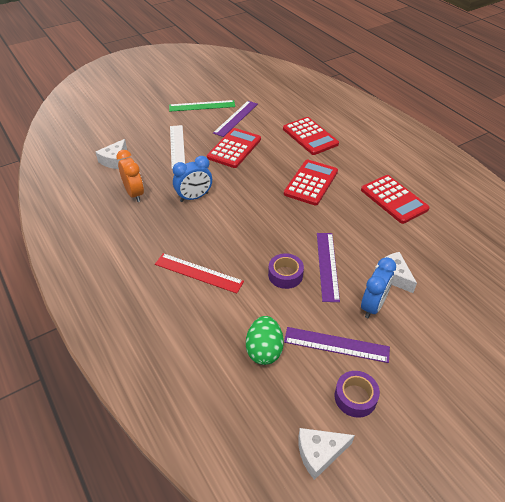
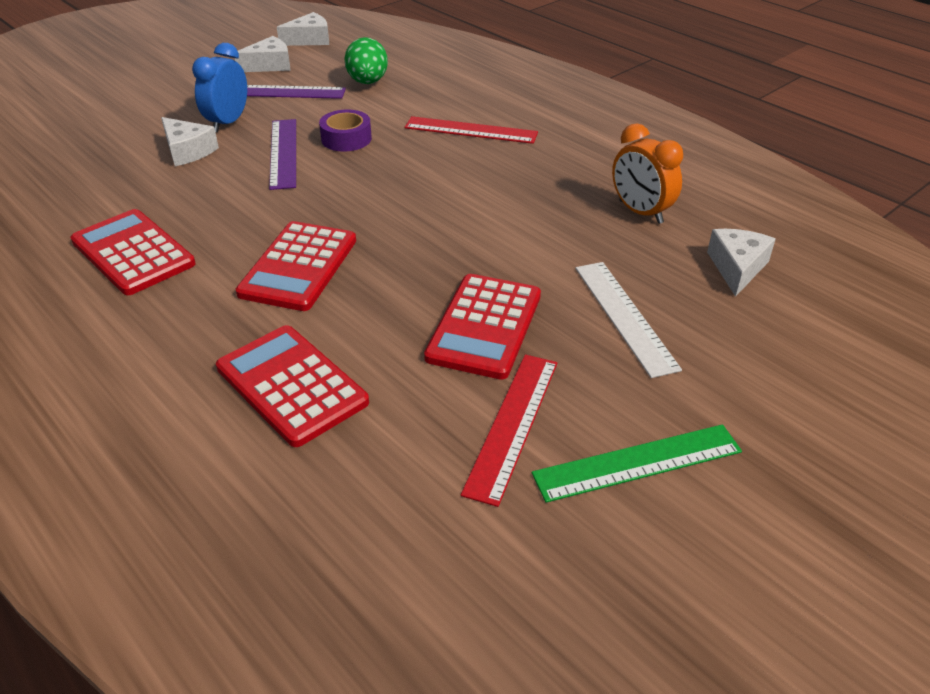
camera: 170 degrees right, 5 degrees down
blue clock [173,156,212,202] -> none
purple ruler [213,101,258,137] -> red ruler [461,354,557,507]
purple tape [335,371,380,418] -> white cheese [235,36,290,72]

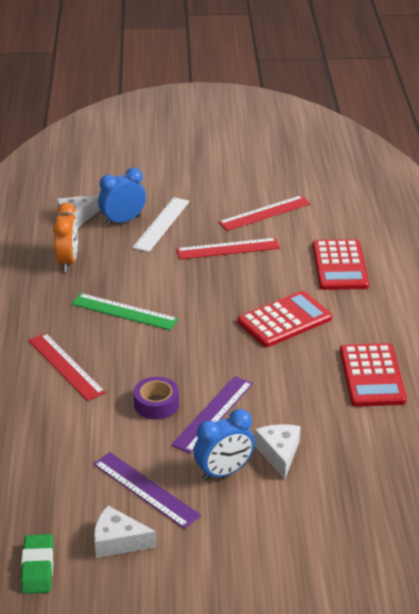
camera: 140 degrees left, 5 degrees down
white cheese [277,12,329,46] -> green eraser [21,534,53,594]
green egg [345,37,388,84] -> none
red calculator [424,274,541,380] -> red ruler [176,238,280,260]
green ruler [532,424,742,503] -> green ruler moved to [71,293,178,330]
none -> blue clock [98,168,146,226]

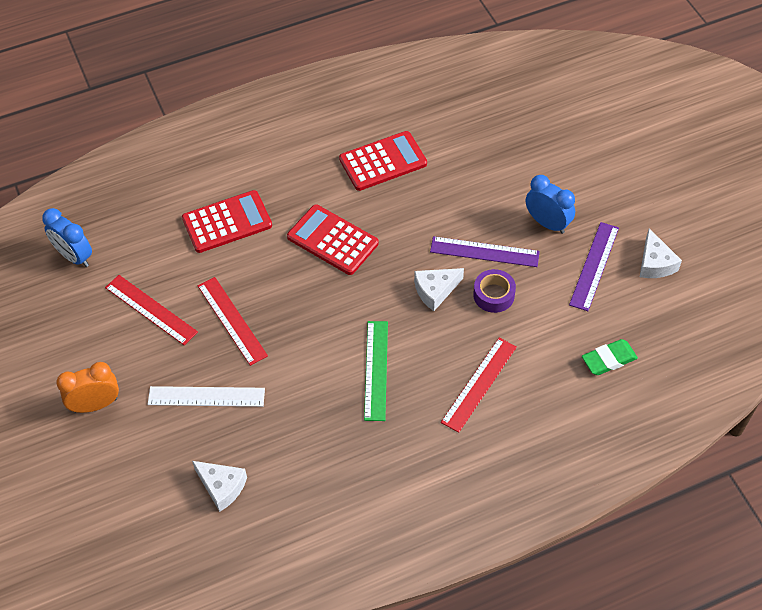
camera: 110 degrees left, 20 degrees up
green eraser [21,534,53,594] -> green eraser moved to [582,339,638,375]
orange clock [53,202,78,271] -> orange clock moved to [56,362,119,413]
blue clock [98,168,146,226] -> blue clock moved to [42,208,92,267]
white cheese [254,424,300,479] -> white cheese moved to [414,268,464,311]

